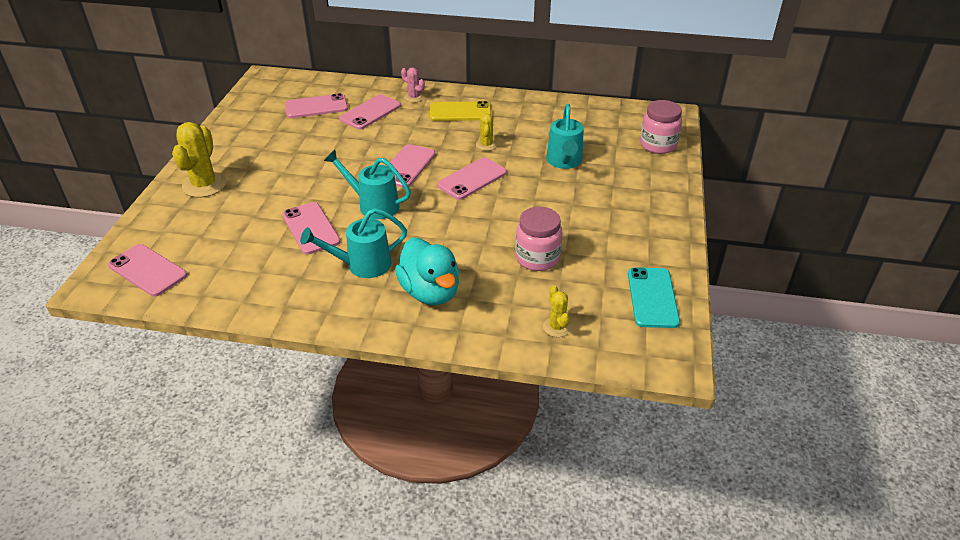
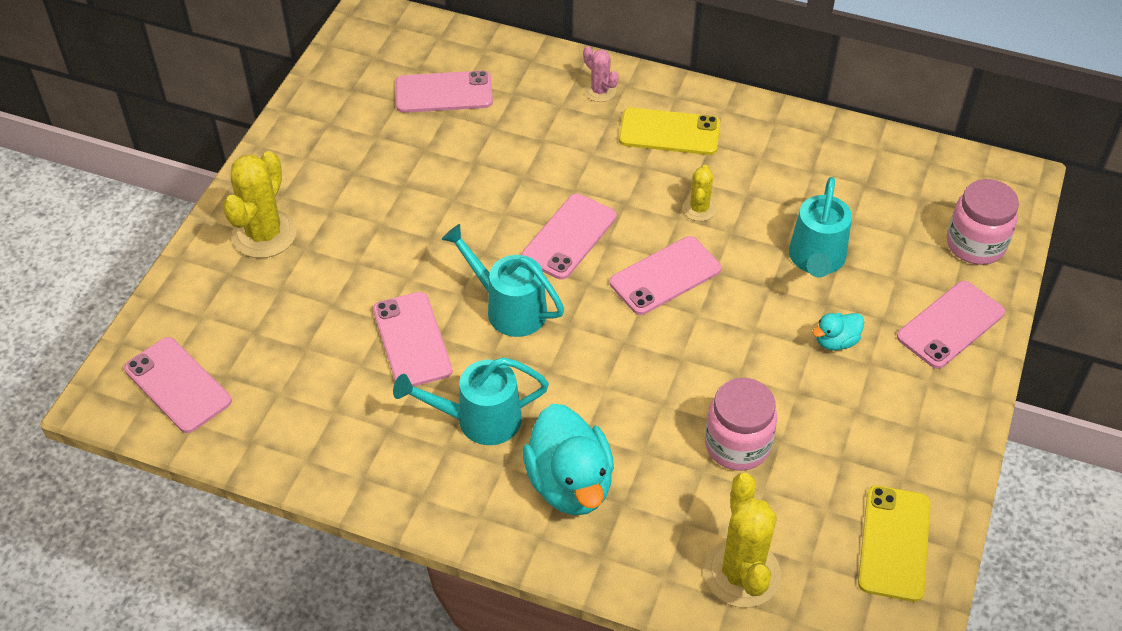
camera: 10 degrees right, 10 degrees up
pink phone [339,94,401,130] -> pink phone moved to [897,281,1005,369]
yellow cactus [543,285,571,337] -> yellow cactus [704,473,781,608], size x1.86
turquoise phone [628,267,680,328] -> yellow phone [858,485,931,602]
none -> turquoise duck [812,313,864,350]

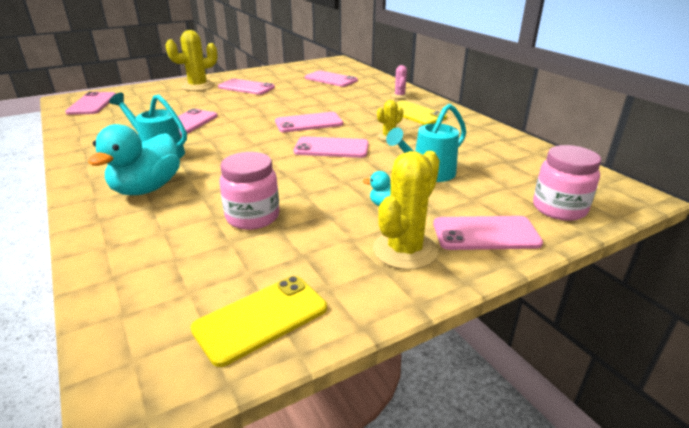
camera: 40 degrees right, 20 degrees down
turquoise watering can [442,224,564,337] -> none
yellow cactus [704,473,781,608] -> yellow cactus moved to [373,151,440,270]
none -> pink phone [218,79,275,95]

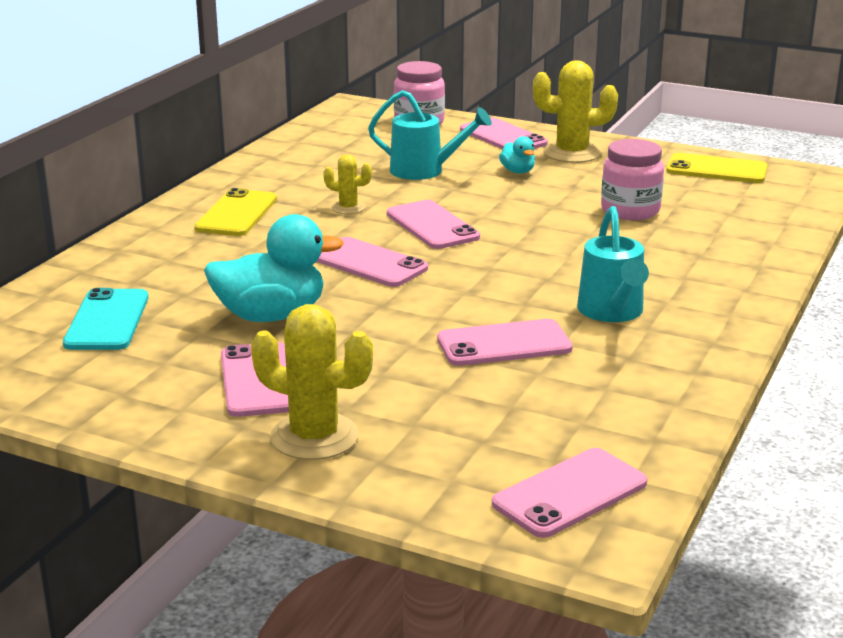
camera: 125 degrees left, 5 degrees down
turquoise duck [88,124,180,195] -> turquoise duck moved to [204,214,344,322]
pink phone [305,70,358,87] -> turquoise phone [63,288,149,350]
pink cactus [391,65,409,99] -> none

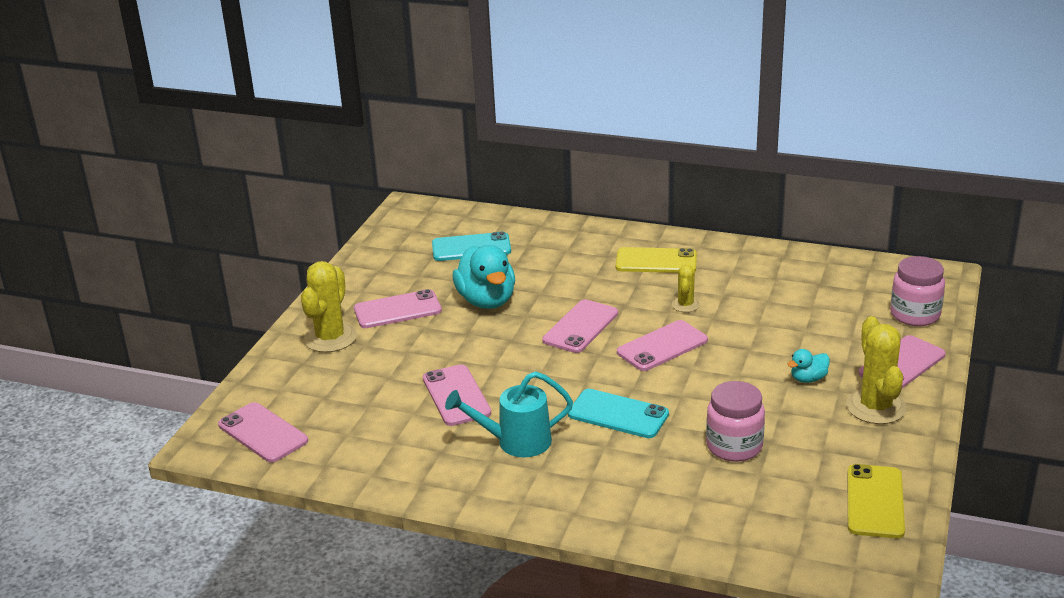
camera: 85 degrees right, 5 degrees up
turquoise watering can [368,90,492,180] -> none
none -> turquoise phone [568,389,669,438]

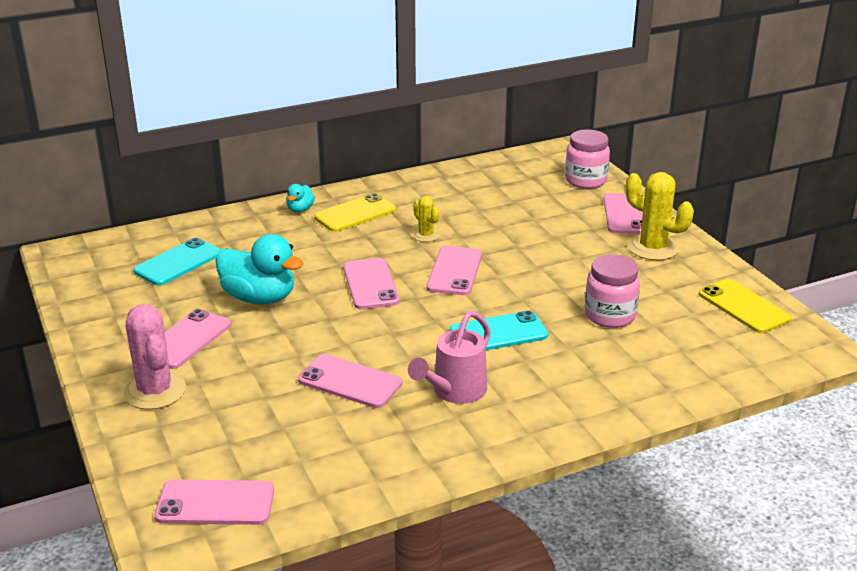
camera: 45 degrees left, 0 degrees up
yellow cactus [301,261,357,352] -> pink cactus [123,304,186,410]
turquoise watering can [445,371,573,457] -> pink watering can [408,311,491,404]
turquoise duck [787,349,830,383] -> turquoise duck moved to [286,184,315,212]

